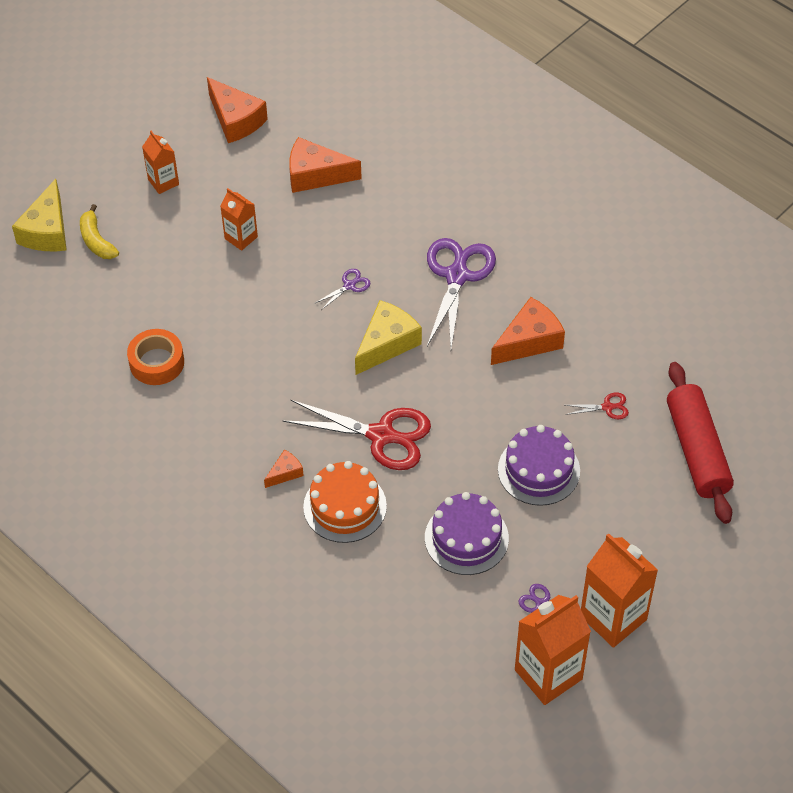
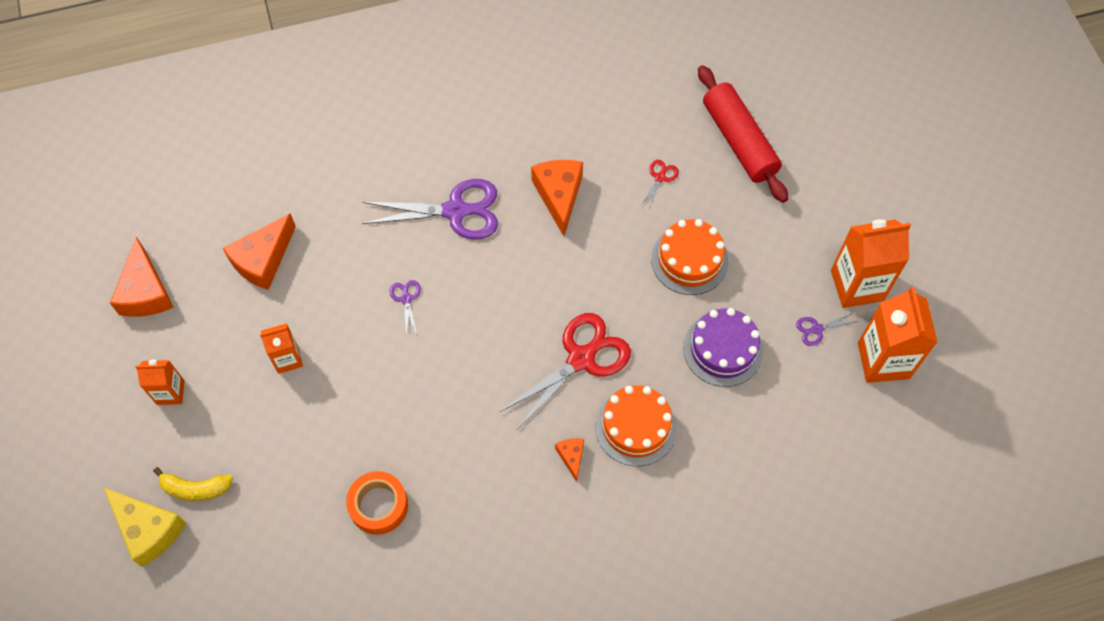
camera: 60 degrees left, 10 degrees up
orange cheese [207,77,268,143] -> orange cheese turned 90 degrees clockwise [110,237,174,317]
yellow cheese [355,300,422,375] -> none
purple scissors [427,238,496,348] -> purple scissors turned 135 degrees clockwise [362,179,498,240]
purple cake [498,425,580,506] -> orange cake [651,219,728,295]
red rolling pin [667,362,734,524] -> red rolling pin turned 45 degrees clockwise [698,65,788,203]

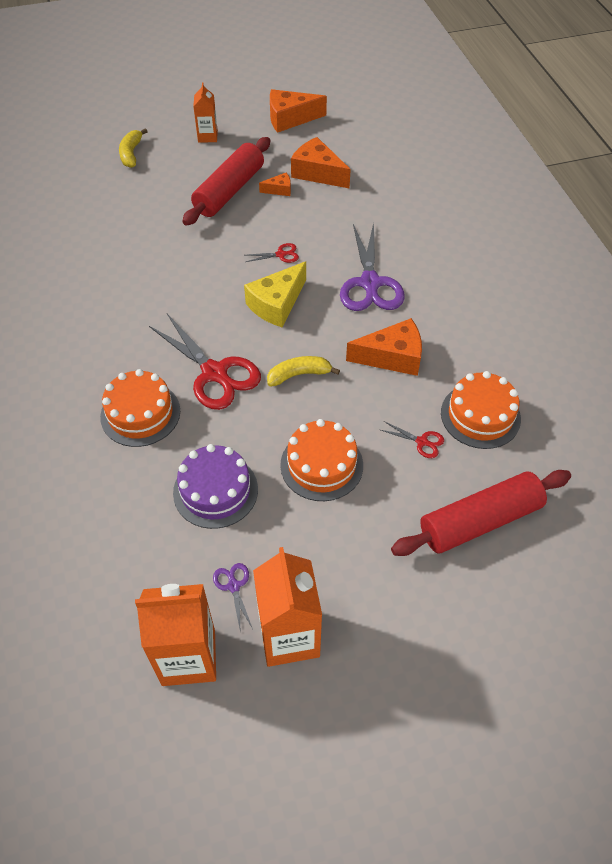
camera: 90 degrees right, 10 degrees down
yellow cheese [104,488,186,567] -> yellow cheese moved to [244,261,306,327]
orange carton [260,323,303,374] -> red rolling pin [182,137,270,226]
orange tape [346,471,408,535] -> none
purple scissors [390,280,421,337] -> red scissors [246,243,299,263]
orange cheese [555,438,584,482] -> orange cheese moved to [259,173,291,196]
none -> yellow banana [267,356,340,386]
none -> orange cake [441,371,521,449]

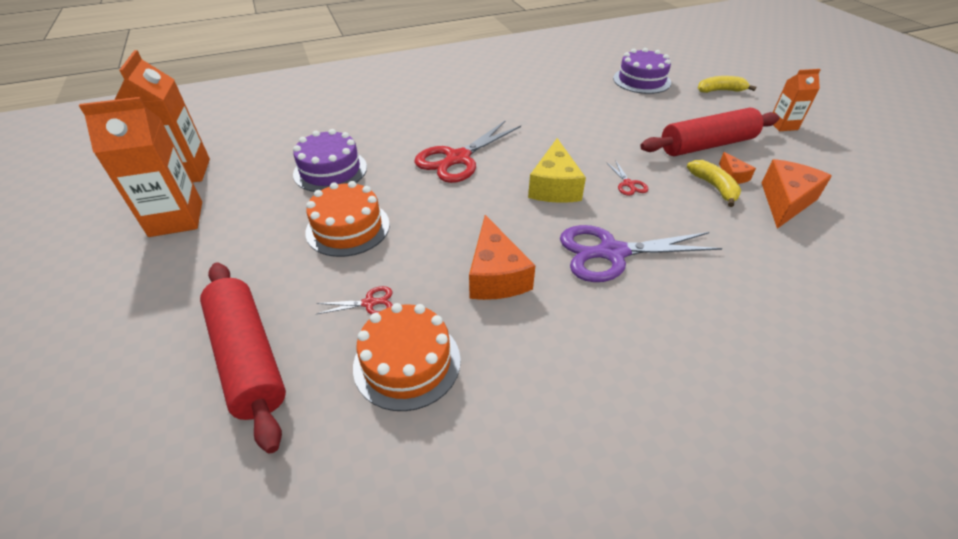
camera: 85 degrees right, 10 degrees down
orange cake [100,369,180,447] -> none
red rolling pin [182,137,270,226] -> red rolling pin turned 45 degrees counterclockwise [640,108,779,156]
purple scissors [213,563,253,629] -> none
yellow cheese [244,261,306,327] -> yellow cheese turned 120 degrees counterclockwise [528,138,586,203]
yellow banana [267,356,340,386] -> yellow banana moved to [687,160,741,207]
orange cheese [270,89,327,133] -> none
red scissors [381,421,444,458] -> red scissors turned 120 degrees counterclockwise [316,286,393,315]
none -> purple cake [613,48,671,94]

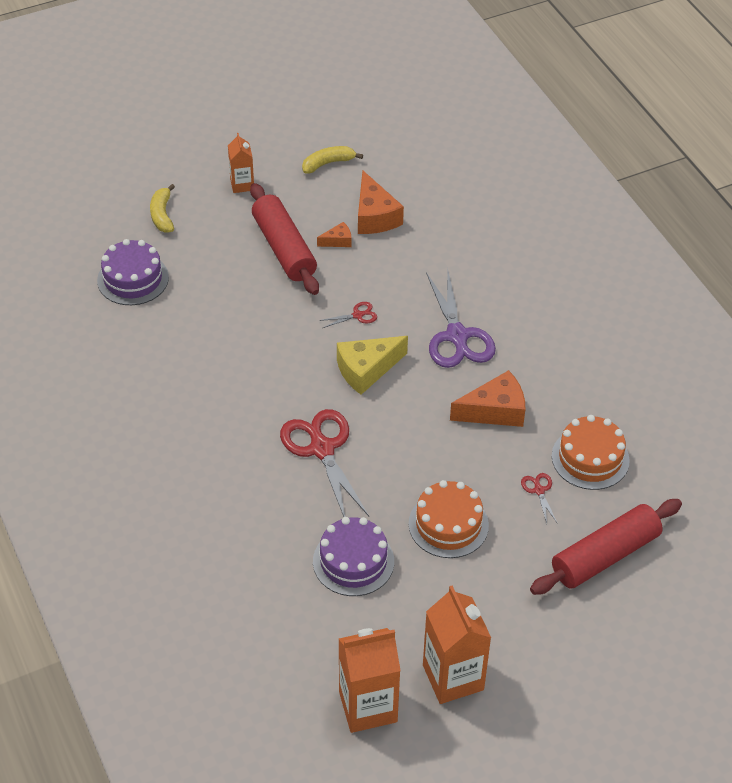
camera: 95 degrees left, 5 degrees up
red scissors [414,120,521,183] -> red scissors turned 150 degrees counterclockwise [280,409,369,517]
yellow cheese [528,138,586,203] -> yellow cheese turned 150 degrees clockwise [337,336,408,395]
yellow banana [687,160,741,207] -> yellow banana moved to [302,146,363,174]
orange cheese [761,159,832,229] -> orange cheese turned 135 degrees counterclockwise [358,170,404,234]

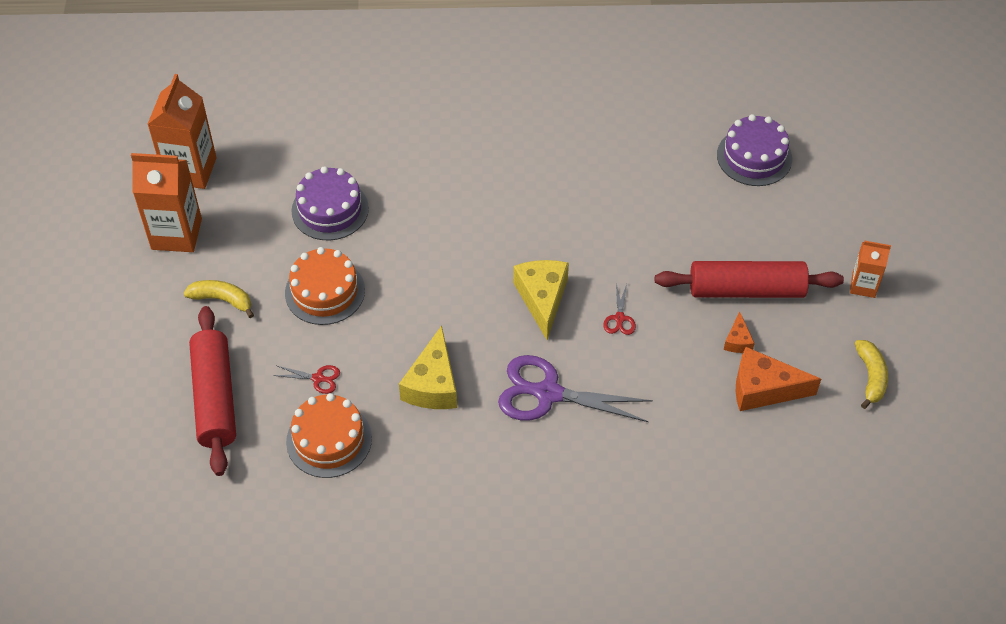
camera: 115 degrees right, 5 degrees up
yellow banana [150,184,175,233] -> yellow banana moved to [184,280,254,318]
red scissors [280,409,369,517] -> none
orange cheese [450,370,525,427] -> yellow cheese [399,325,457,409]

